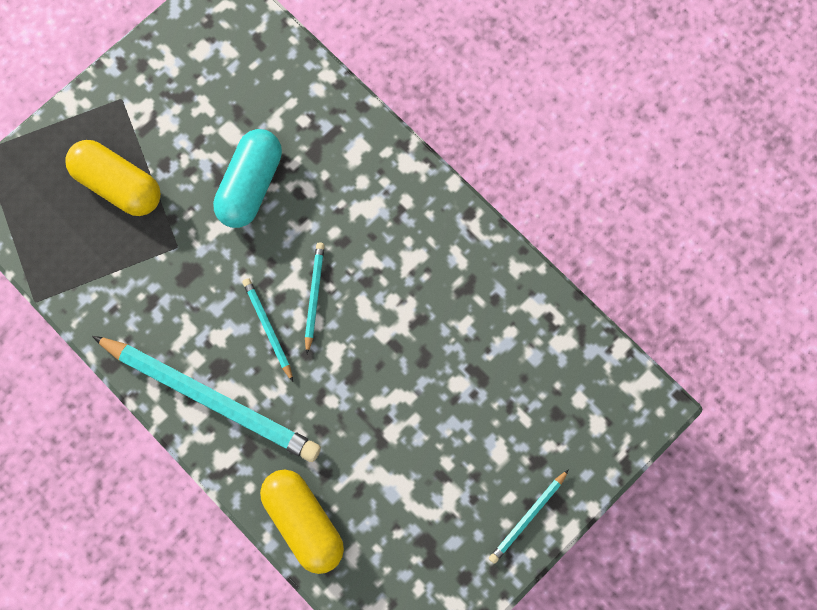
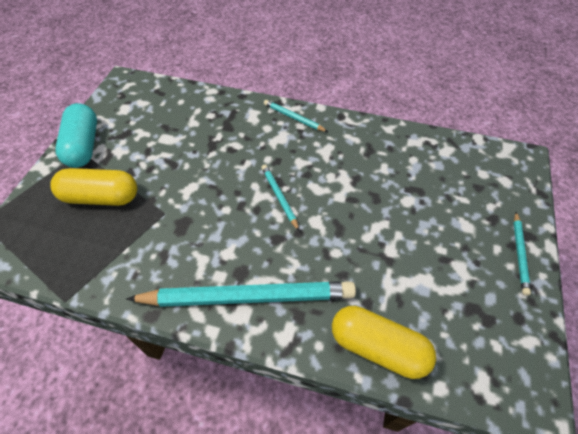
camera: 30 degrees left, 20 degrees down
turquoise capsule [213,129,282,228] -> turquoise capsule moved to [56,103,97,168]
turquoise pencil [242,278,293,382] -> turquoise pencil moved to [264,100,328,132]

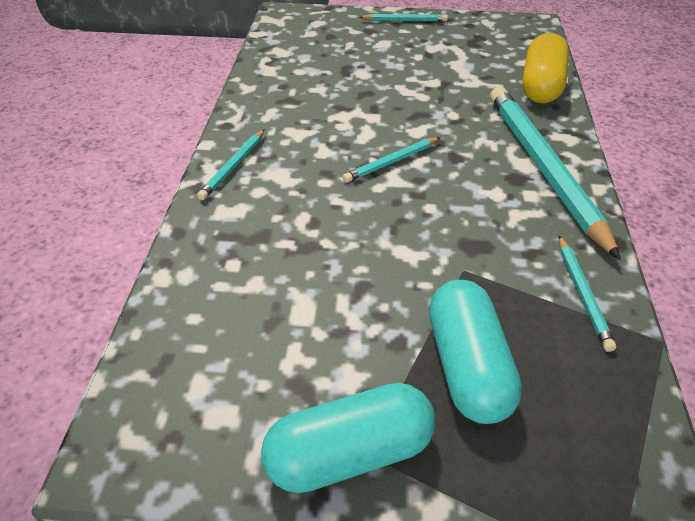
camera: 100 degrees left, 10 degrees down
yellow capsule [50,168,137,206] -> turquoise capsule [429,280,522,424]
none -> turquoise pencil [559,235,616,352]

